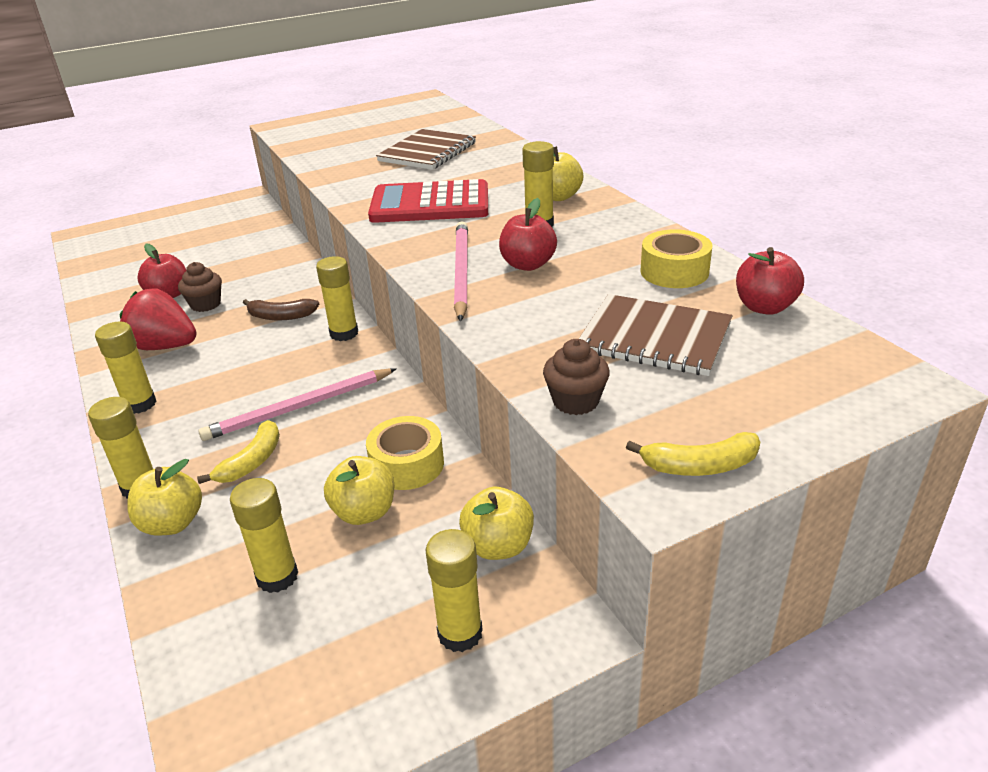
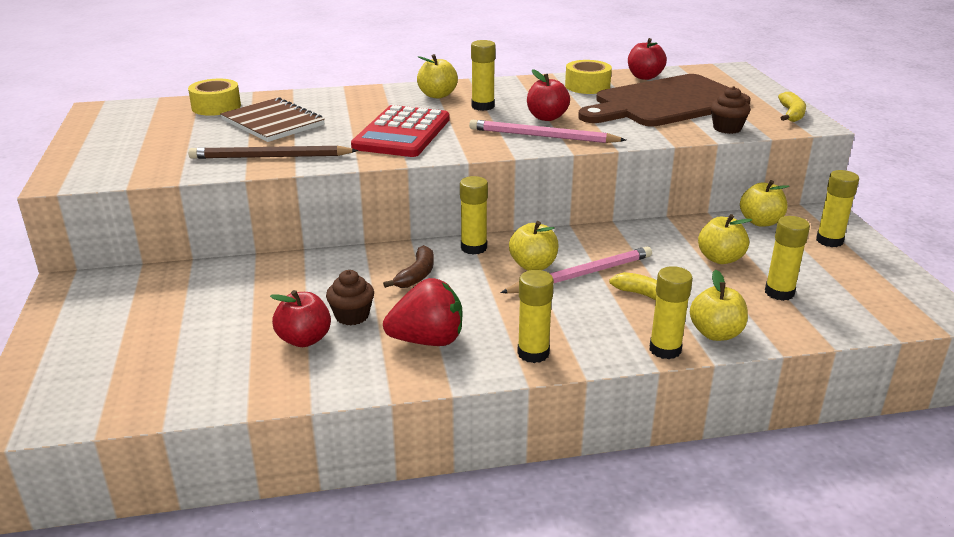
camera: 75 degrees left, 5 degrees down
red strawberry [119,289,197,350] -> red strawberry turned 135 degrees counterclockwise [383,278,462,346]
pink pencil [198,368,396,441] -> pink pencil turned 105 degrees counterclockwise [500,247,652,293]
yellow tape [366,416,444,490] -> yellow tape moved to [188,79,241,116]
brown notebook [579,294,732,376] -> brown cutting board [578,74,751,127]
none -> brown pencil [188,146,358,159]
none -> yellow apple [509,221,559,271]

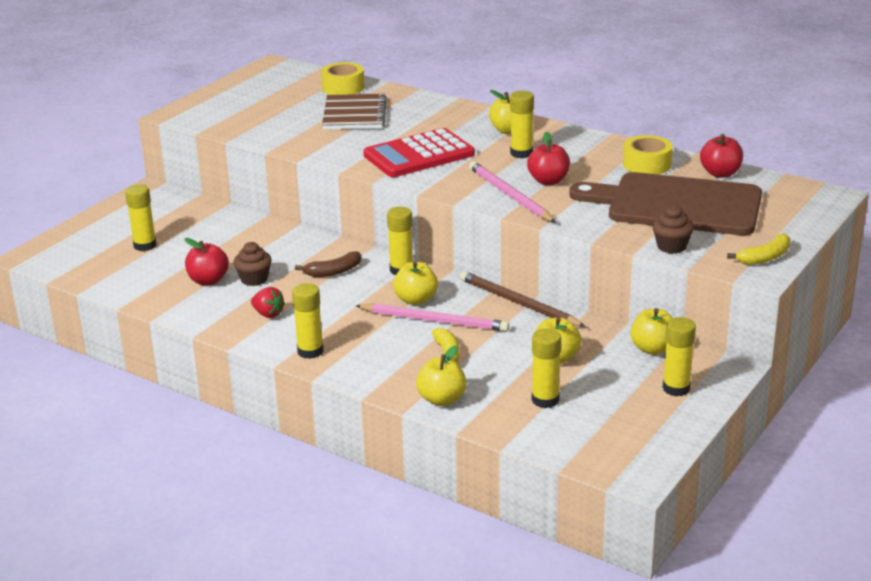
camera: 45 degrees right, 0 degrees up
brown pencil [188,146,358,159] -> brown pencil moved to [460,271,586,327]
red strawberry [383,278,462,346] -> red strawberry [251,287,285,318], size x0.57
yellow glue stick [649,266,693,359] -> yellow glue stick moved to [125,184,157,251]

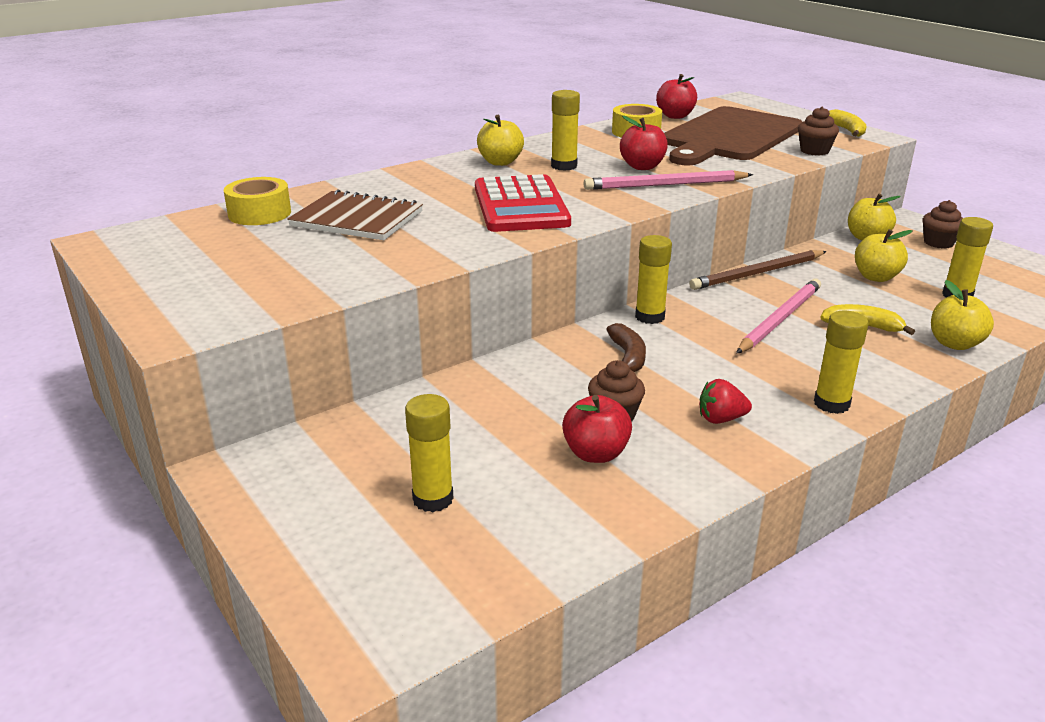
camera: 70 degrees left, 0 degrees up
red strawberry [251,287,285,318] -> red strawberry turned 150 degrees counterclockwise [700,379,752,424]
yellow apple [393,261,438,305] -> none
yellow glue stick [663,317,696,396] -> brown cupcake [922,200,963,249]

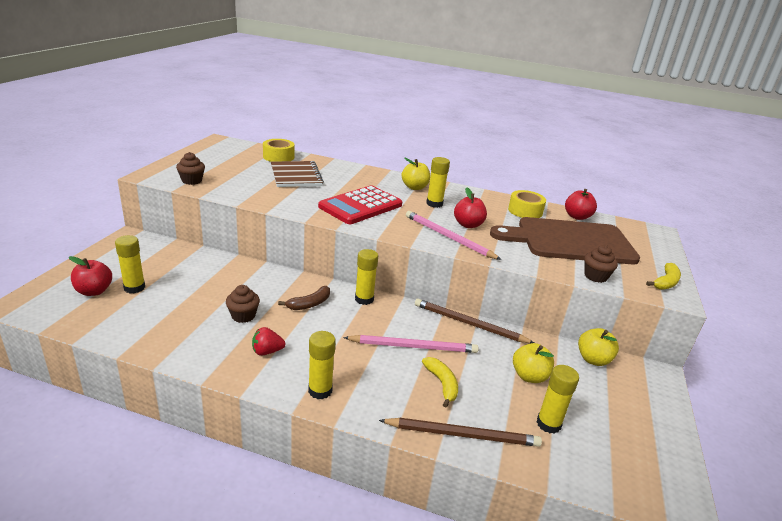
camera: 50 degrees right, 0 degrees up
red apple [562,395,632,463] -> red apple moved to [69,256,112,296]
red strawberry [700,379,752,424] -> red strawberry turned 60 degrees counterclockwise [252,327,286,356]
brown cupcake [922,200,963,249] -> brown cupcake moved to [176,152,205,185]
yellow apple [931,280,994,350] -> brown pencil [379,418,542,447]

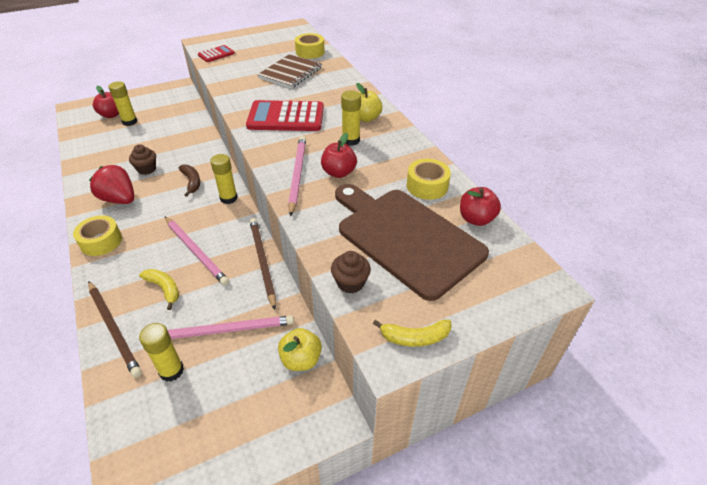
camera: 50 degrees right, 15 degrees up
brown cupcake [176,152,205,185] -> red calculator [198,45,235,62]
red strawberry [252,327,286,356] -> red strawberry [89,165,134,204], size x1.75
brown banana [278,286,330,310] -> brown banana turned 120 degrees counterclockwise [178,165,200,197]
yellow glue stick [308,331,336,399] -> yellow tape [73,215,122,256]
yellow banana [422,357,458,408] -> yellow banana turned 75 degrees counterclockwise [139,269,179,310]
yellow apple [513,343,554,383] -> pink pencil [168,315,294,339]

